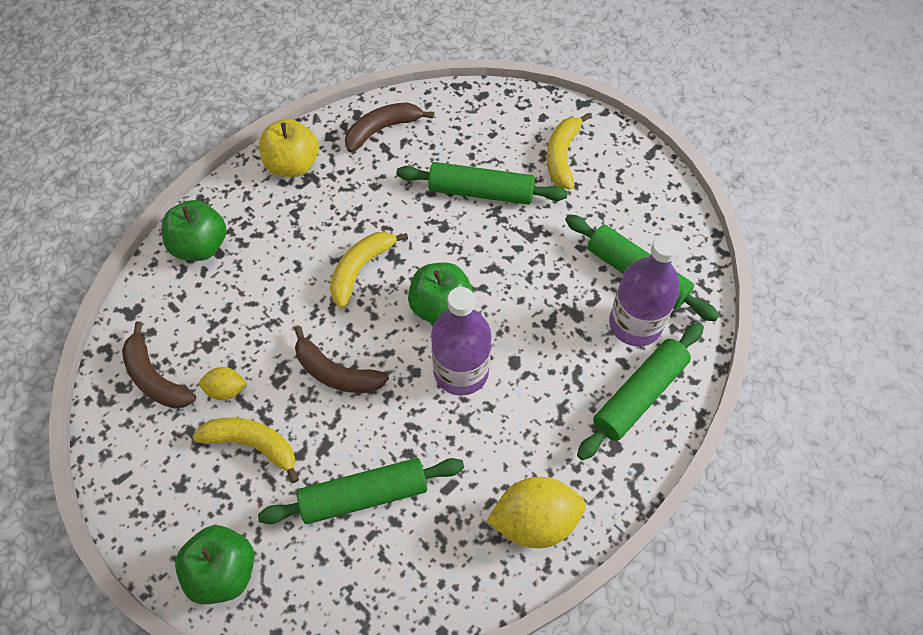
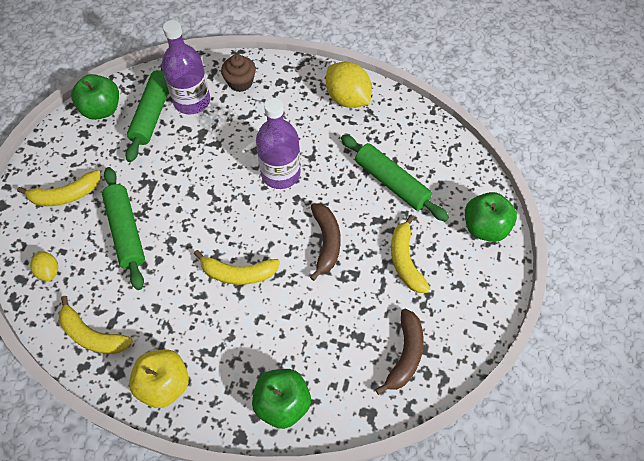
camera: 120 degrees left, 0 degrees up
yellow lemon [199,367,247,400] -> yellow lemon moved to [30,251,58,281]
brown banana [345,102,434,152] -> yellow banana [59,296,133,354]
green apple [408,263,473,324] -> green apple moved to [71,74,119,120]
green rolling pin [577,323,704,460] -> brown cupcake [221,54,256,92]

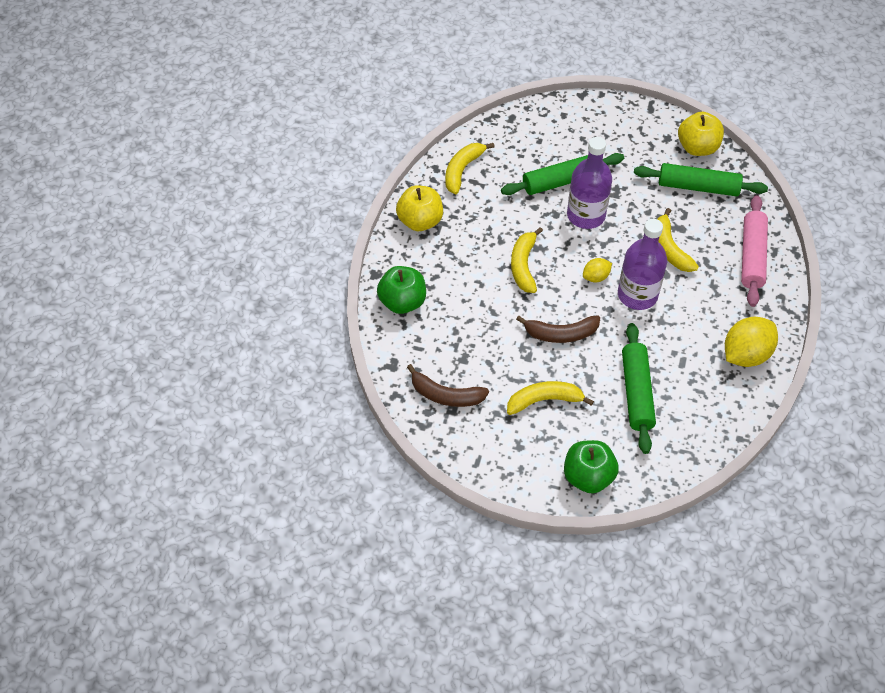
camera: 90 degrees right, 5 degrees down
yellow banana [17,170,101,206] -> yellow banana moved to [657,208,699,272]
yellow lemon [30,251,58,281] -> yellow lemon moved to [583,258,612,282]
green apple [71,74,119,120] -> yellow apple [678,112,724,156]
purple bottle [162,20,210,114] -> purple bottle moved to [567,137,612,229]
brown cupcake [221,54,256,92] -> pink rolling pin [741,195,768,307]
green rolling pin [341,135,449,221] -> green rolling pin turned 45 degrees counterclockwise [622,323,656,454]

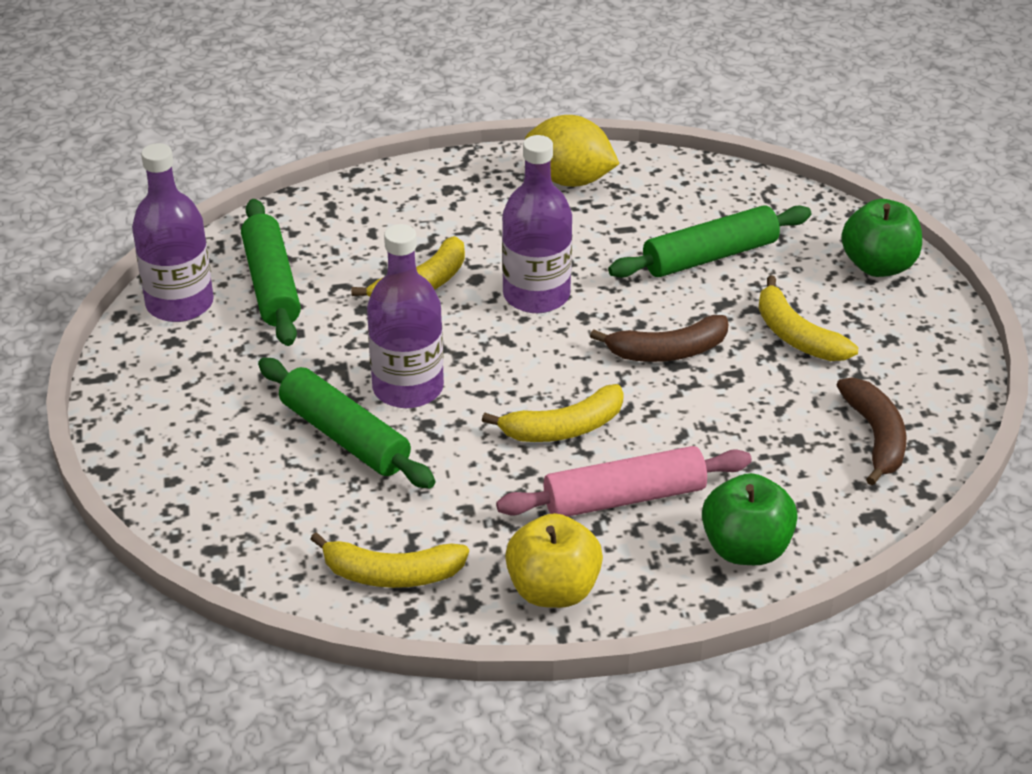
camera: 115 degrees left, 15 degrees down
brown banana [516,315,600,343] -> brown banana turned 105 degrees clockwise [590,315,728,362]
yellow lemon [583,258,612,282] -> none
yellow apple [678,112,724,156] -> purple bottle [132,143,214,322]
pink rolling pin [741,195,768,307] -> pink rolling pin moved to [496,446,752,517]

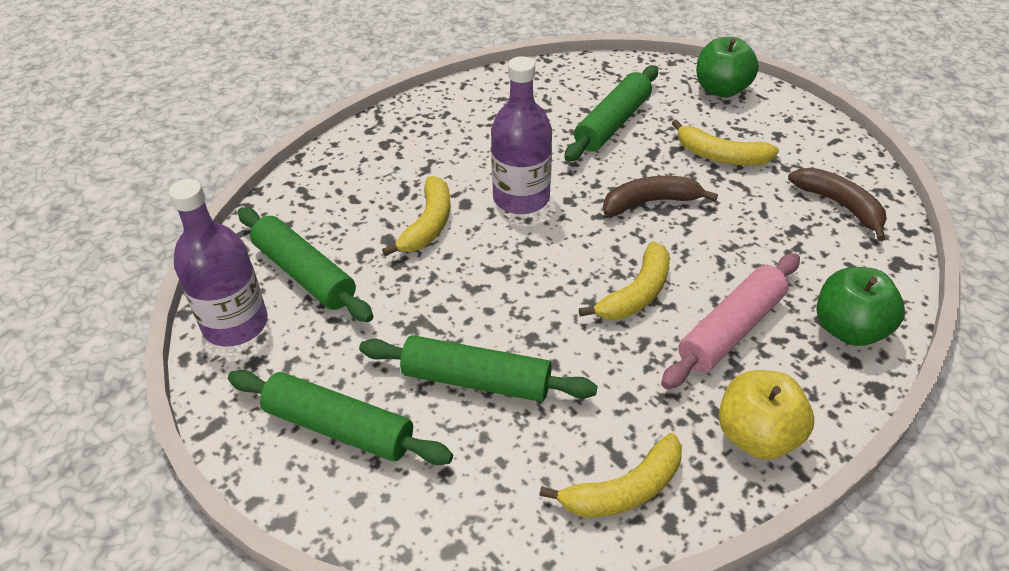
camera: 30 degrees left, 5 degrees up
purple bottle [367,224,444,408] -> none
yellow lemon [525,115,620,187] -> none
brown banana [590,315,728,362] -> brown banana turned 150 degrees counterclockwise [603,176,718,216]
none -> green rolling pin [228,370,453,465]

